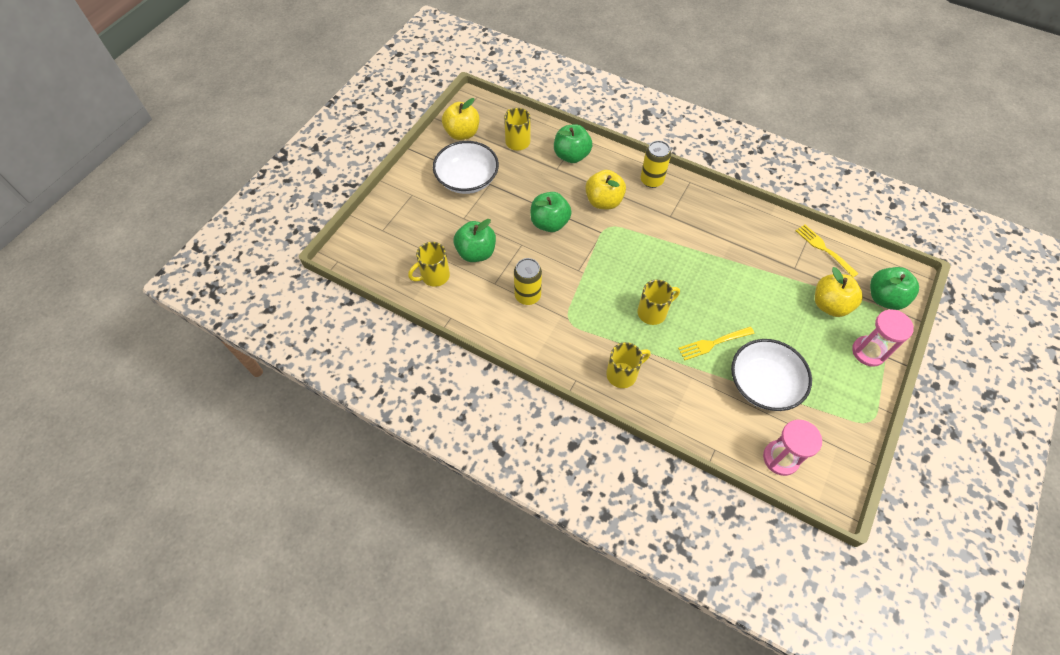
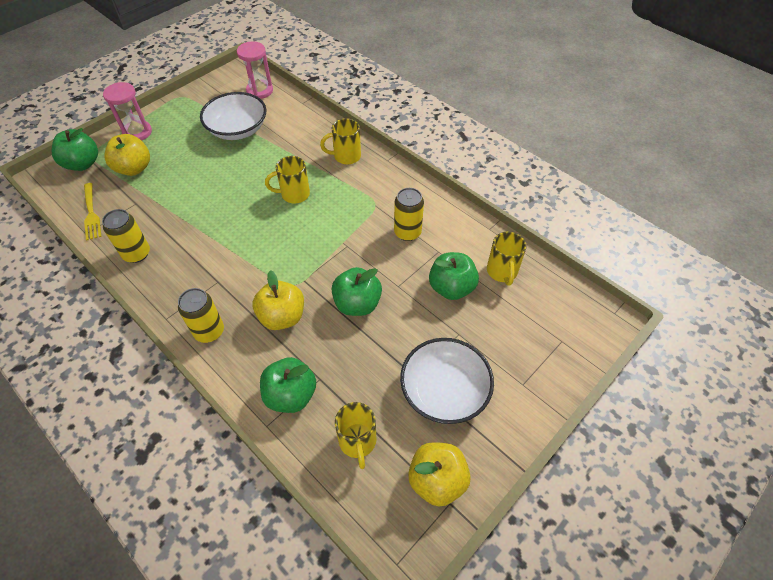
camera: 165 degrees left, 5 degrees down
yellow mug [408,242,450,287] -> yellow mug turned 105 degrees clockwise [487,232,526,286]
yellow fork [678,326,754,361] -> none
none -> yellow can [102,209,150,263]

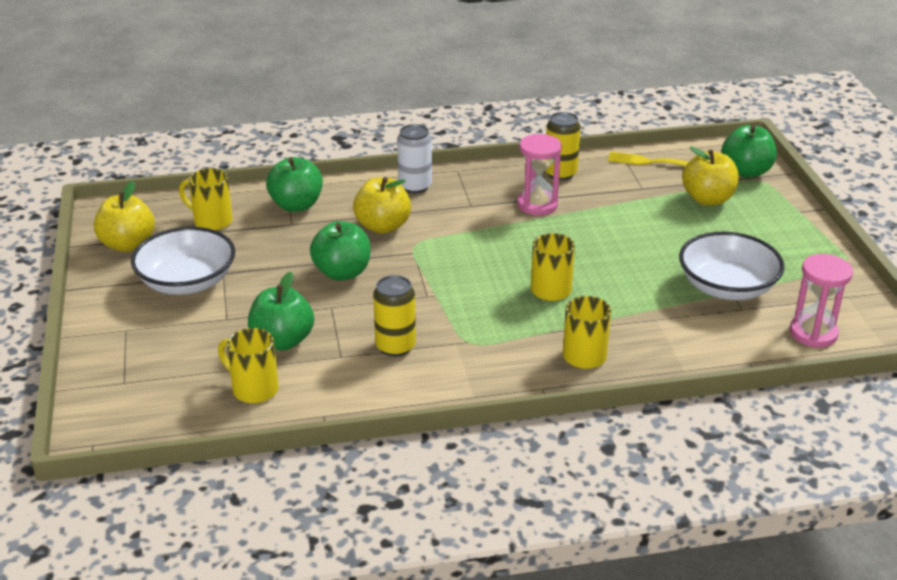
camera: 125 degrees right, 20 degrees down
pink hourglass [103,82,152,141] -> pink hourglass moved to [517,134,562,215]
yellow can [178,288,224,343] -> white can [397,124,432,194]

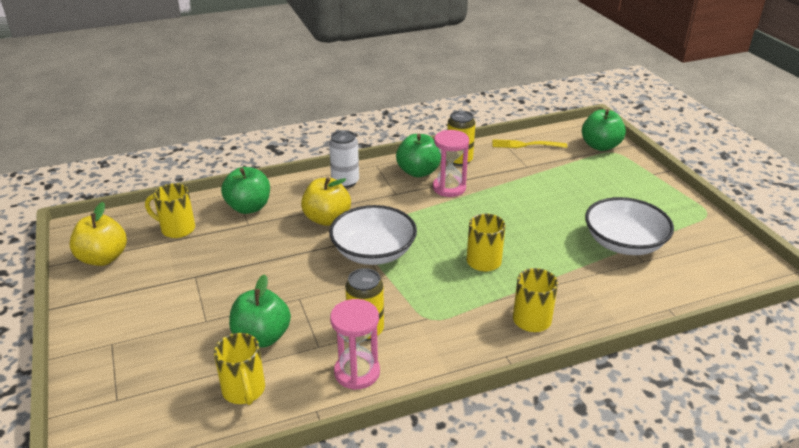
camera: 10 degrees left, 0 degrees up
white bowl [131,227,235,295] -> white bowl moved to [329,205,417,265]
yellow mug [218,328,279,403] -> yellow mug turned 135 degrees counterclockwise [214,333,265,405]
green apple [310,221,371,281] -> green apple moved to [396,134,441,177]
yellow apple [682,146,739,205] -> none
pink hourglass [790,254,853,347] -> pink hourglass moved to [330,299,380,390]

